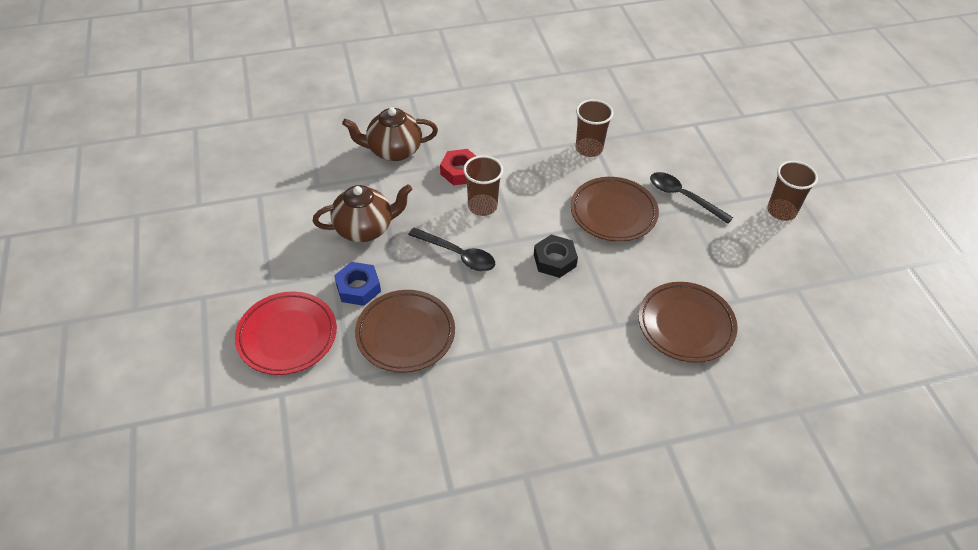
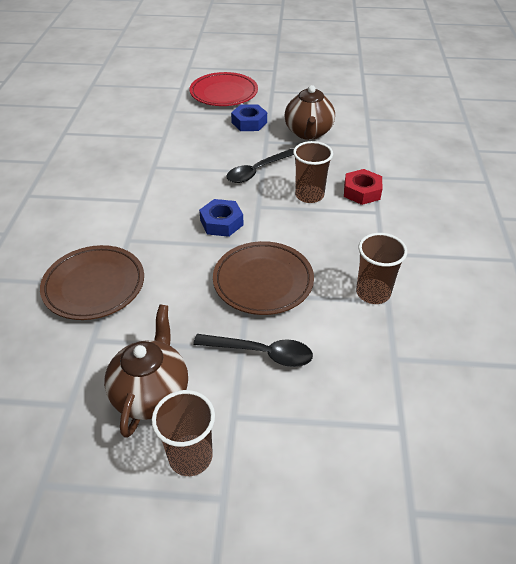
camera: 110 degrees right, 5 degrees down
brown teapot [342,107,438,161] -> brown teapot moved to [104,304,188,438]
brown plate [355,290,455,373] -> none
black nut [534,235,578,278] -> blue nut [199,199,243,237]
black spoon [650,172,733,224] -> black spoon turned 45 degrees clockwise [193,334,313,367]

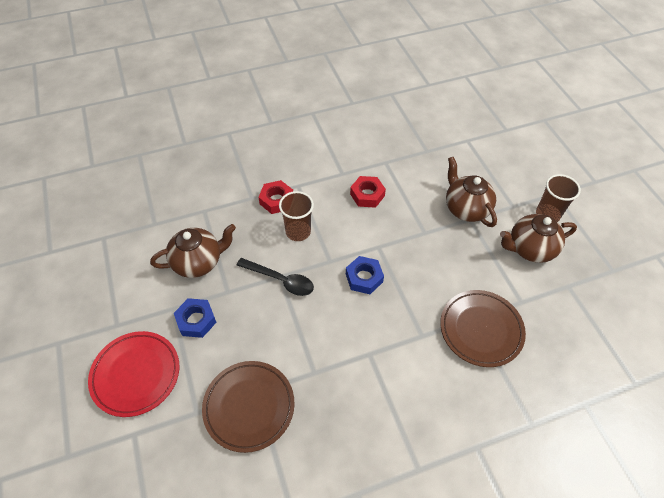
camera: 115 degrees left, 10 degrees up
black spoon [193,334,313,367] -> brown teapot [446,157,497,227]
brown plate [213,241,314,315] -> brown plate moved to [202,361,295,453]
brown cup [356,233,407,304] -> none
none -> red nut [350,176,386,208]

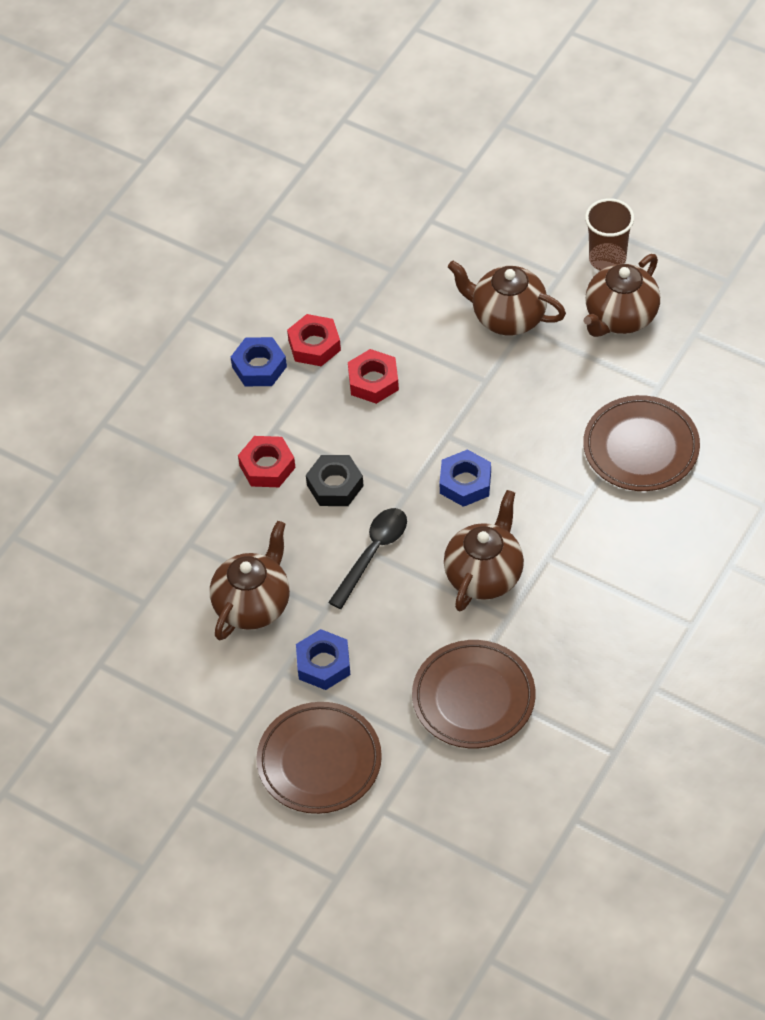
camera: 35 degrees left, 0 degrees up
red plate [88,331,179,417] -> brown plate [256,702,382,814]
black spoon [237,258,314,296] -> black spoon turned 45 degrees counterclockwise [328,508,407,609]
brown cup [279,191,314,241] -> black nut [306,455,364,506]
none -> blue nut [231,337,287,386]
none -> red nut [287,314,341,366]
none -> brown teapot [444,490,524,611]

